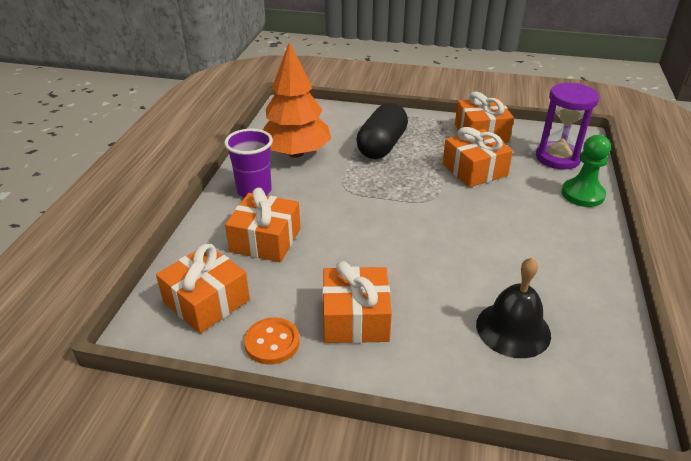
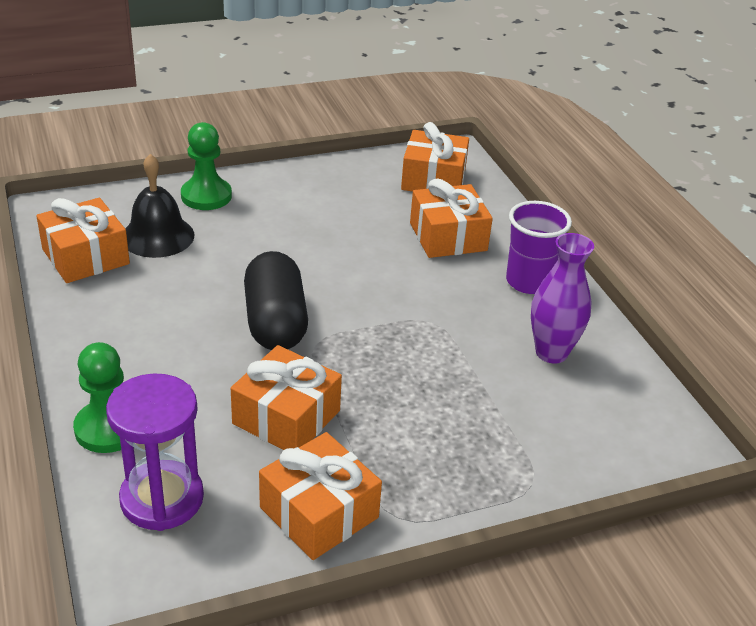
camera: 145 degrees right, 0 degrees up
orange button [244,318,300,365] -> none
orange tree [263,42,331,158] -> purple vase [531,233,594,363]
orange gift [322,261,392,343] -> orange gift moved to [36,198,130,283]
black capsule [356,103,408,159] -> black capsule moved to [244,251,308,350]
none -> green pawn [181,122,232,210]

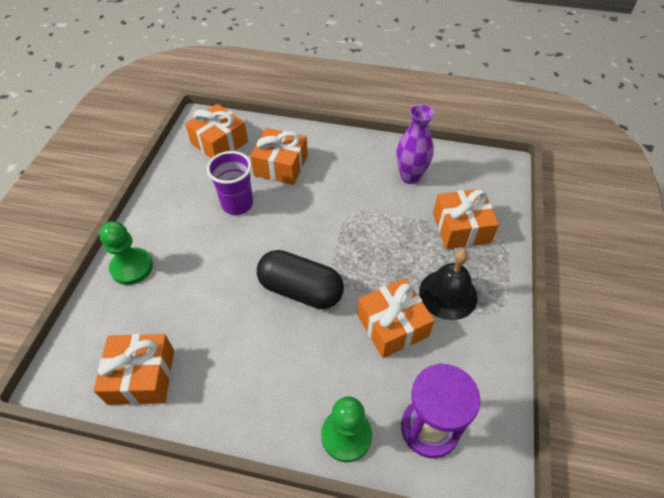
camera: 55 degrees left, 15 degrees up
black bell [125,154,194,258] -> black bell moved to [419,249,478,320]
orange gift [259,432,382,560] -> orange gift moved to [433,189,499,249]
purple cup [506,201,572,294] -> purple cup moved to [207,151,253,215]

